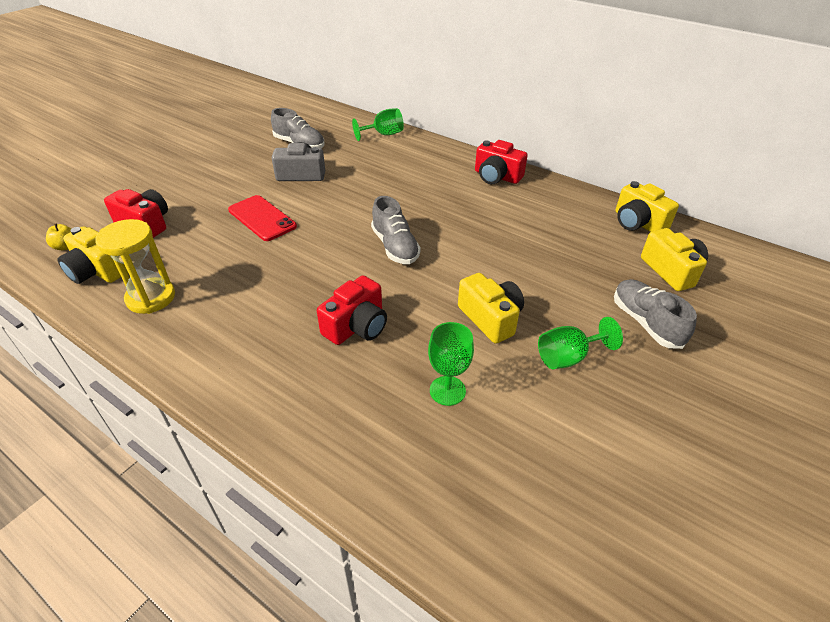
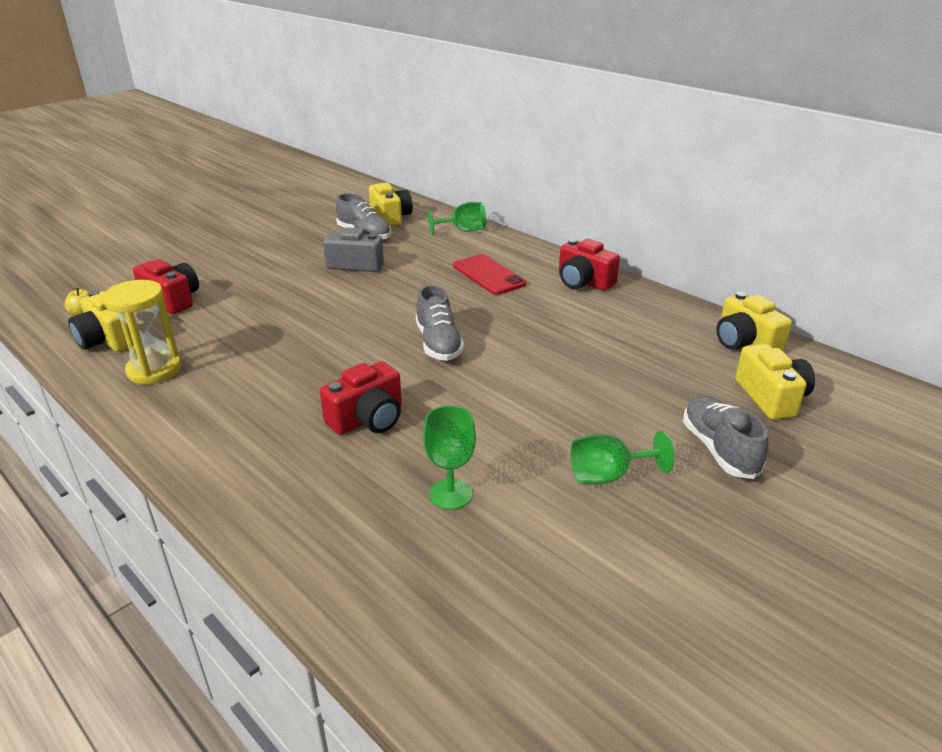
camera: 10 degrees right, 10 degrees down
red phone [228,195,297,241] -> red phone moved to [453,254,526,295]
yellow camera [458,273,524,344] -> yellow camera moved to [369,182,413,226]

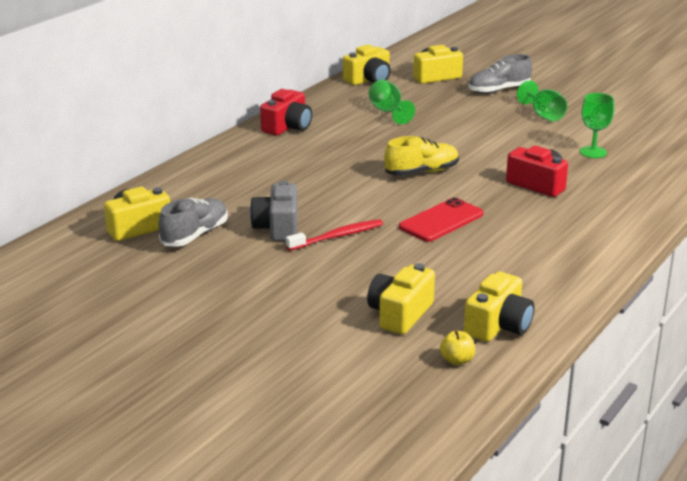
camera: 100 degrees left, 5 degrees down
yellow hourglass [103,280,182,385] -> none
red camera [133,259,199,314] -> yellow camera [367,263,435,334]
grey shoe [416,285,464,361] -> yellow shoe [384,136,459,176]
green goblet [428,202,486,235] -> green goblet moved to [368,80,415,124]
red phone [453,254,526,295] -> red phone moved to [399,198,483,242]
none -> red toothbrush [286,219,383,251]

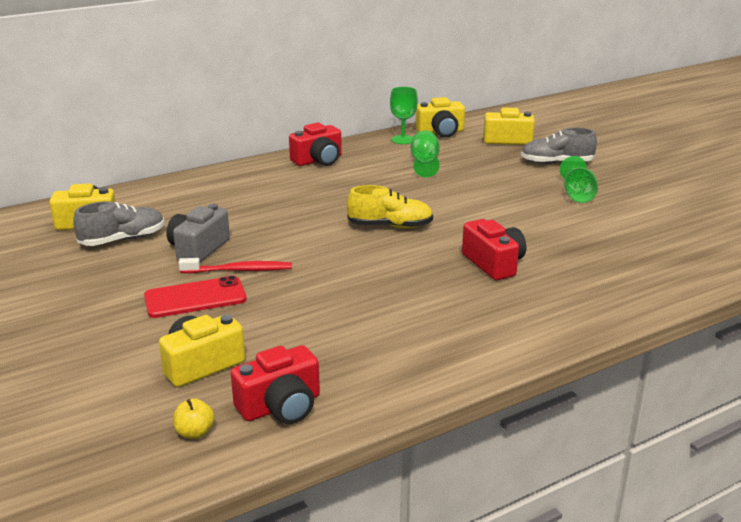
camera: 25 degrees right, 0 degrees up
red phone [399,198,483,242] -> red phone moved to [144,276,247,318]
yellow camera [464,272,534,342] -> red camera [231,345,320,424]
green goblet [580,93,614,158] -> green goblet moved to [390,87,418,144]

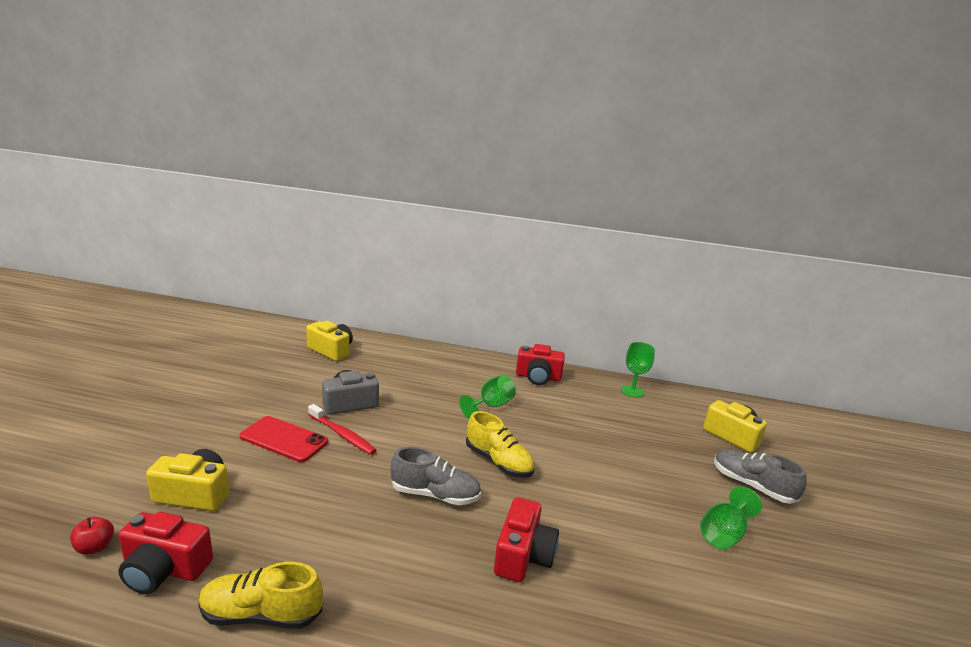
camera: 40 degrees right, 5 degrees down
grey shoe [73,201,165,246] -> grey shoe moved to [390,447,481,505]
yellow apple [173,399,215,439] -> red apple [70,517,114,554]
green goblet [411,130,440,177] -> green goblet moved to [459,375,516,419]
yellow camera [415,97,465,138] -> none
none -> yellow shoe [198,562,323,629]

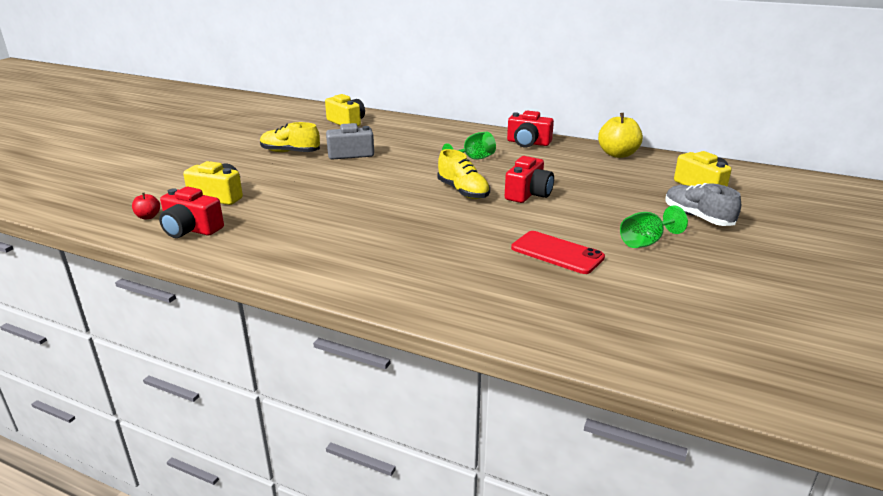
camera: 15 degrees right, 5 degrees up
yellow shoe [198,562,323,629] -> yellow shoe moved to [260,122,320,152]
red phone [240,416,328,462] -> red phone moved to [511,231,605,274]
red toothbrush [308,404,376,455] -> none
grey shoe [390,447,481,505] -> none
red camera [494,497,559,582] -> red camera moved to [505,156,554,203]
green goblet [621,342,655,398] -> yellow apple [598,113,643,158]

